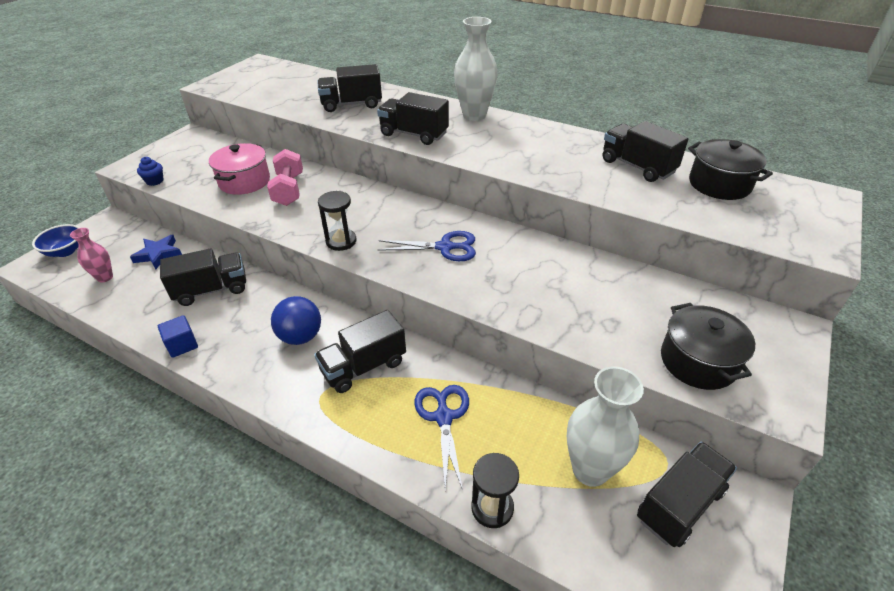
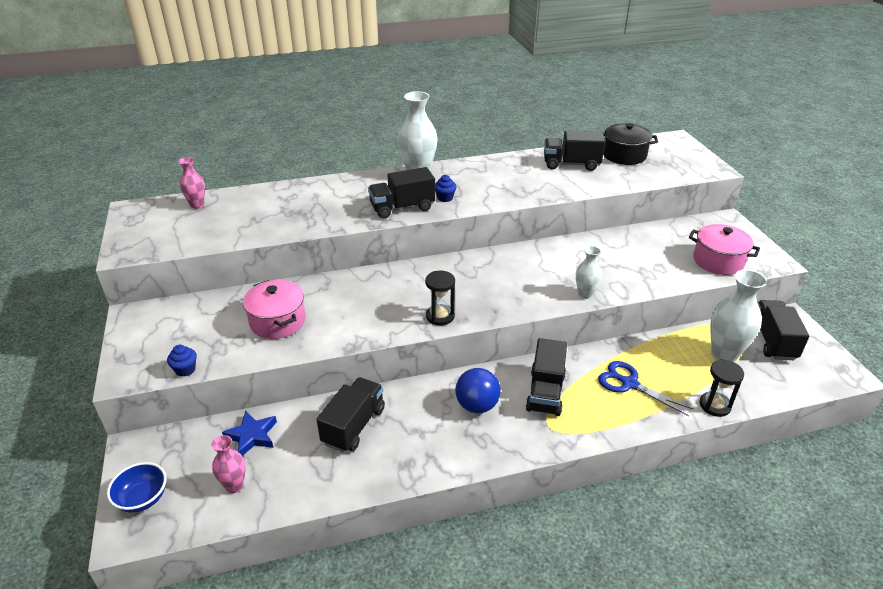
camera: 45 degrees left, 5 degrees down
blue cube [158,315,198,358] -> none
pink dumbbell [267,149,303,206] -> none
black truck [317,64,382,112] -> none
blue scissors [377,231,476,261] -> none
black pot [661,303,755,390] -> pink pot [689,224,760,275]
none -> pink vase [178,157,205,209]
none -> blue cupcake [435,175,457,202]
none -> white vase [576,246,602,299]

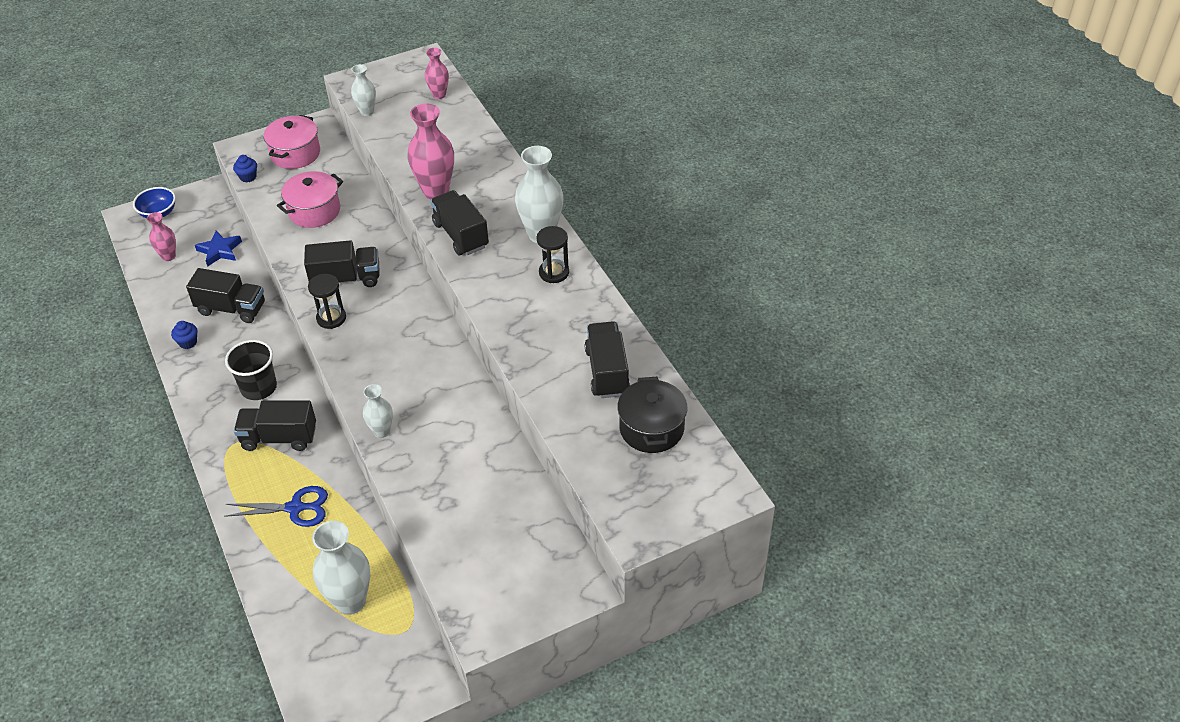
camera: 80 degrees right, 10 degrees up
blue cupcake [435,175,457,202] -> blue cupcake moved to [171,321,198,349]
blue ball [455,368,501,413] -> black cup [225,340,277,400]
blue scissors [598,361,693,416] -> blue scissors turned 60 degrees clockwise [224,486,328,527]
pink pot [689,224,760,275] -> pink pot moved to [264,115,320,169]
black hourglass [700,359,744,417] -> black hourglass moved to [537,226,569,283]
black truck [757,300,809,360] -> black truck moved to [304,240,379,287]
none -> white vase [351,64,376,116]
none -> pink vase [407,104,454,199]

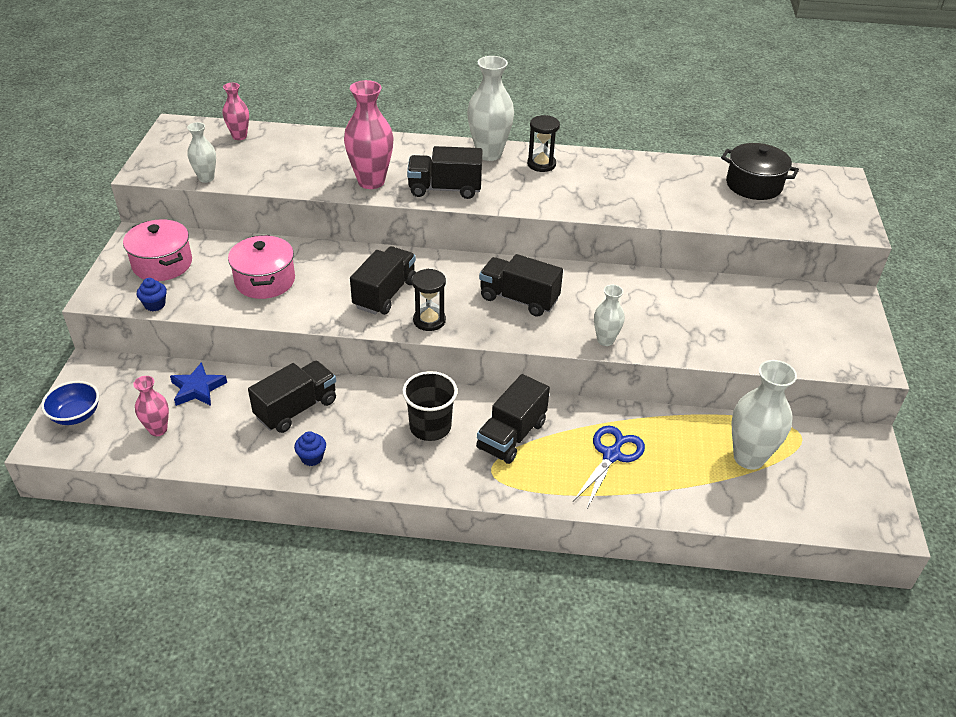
camera: 60 degrees left, 5 degrees down
black truck [585,321,630,398] -> black truck moved to [479,254,563,317]

